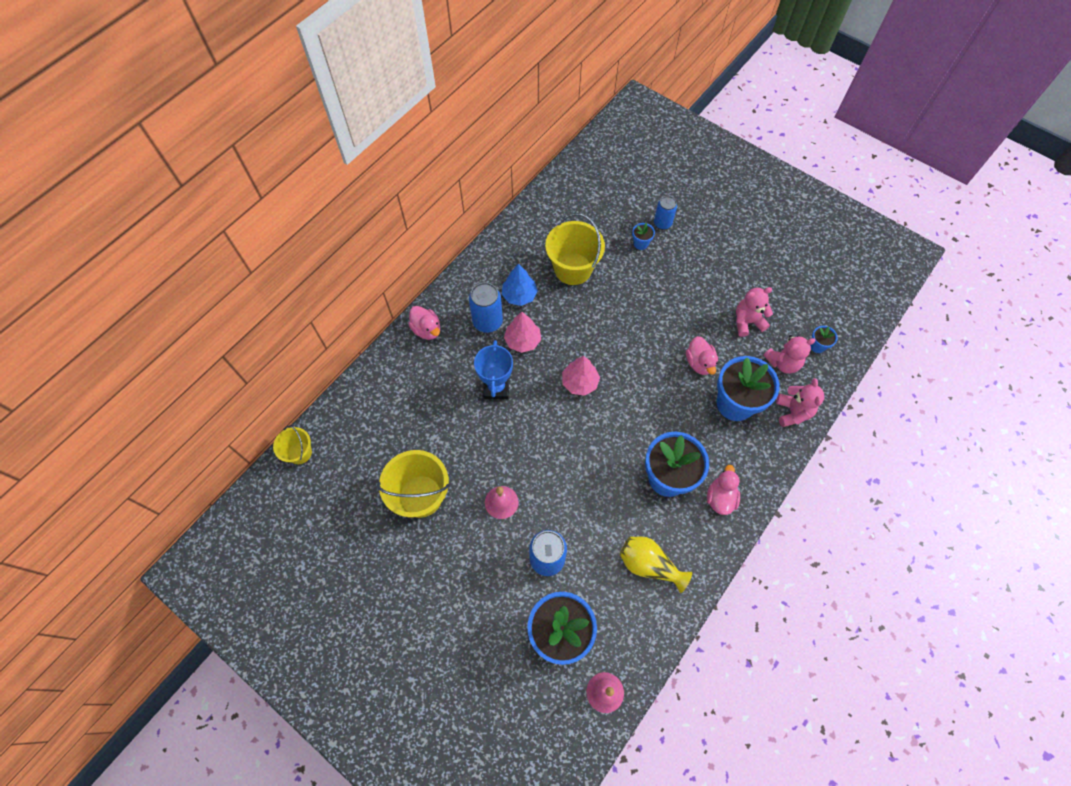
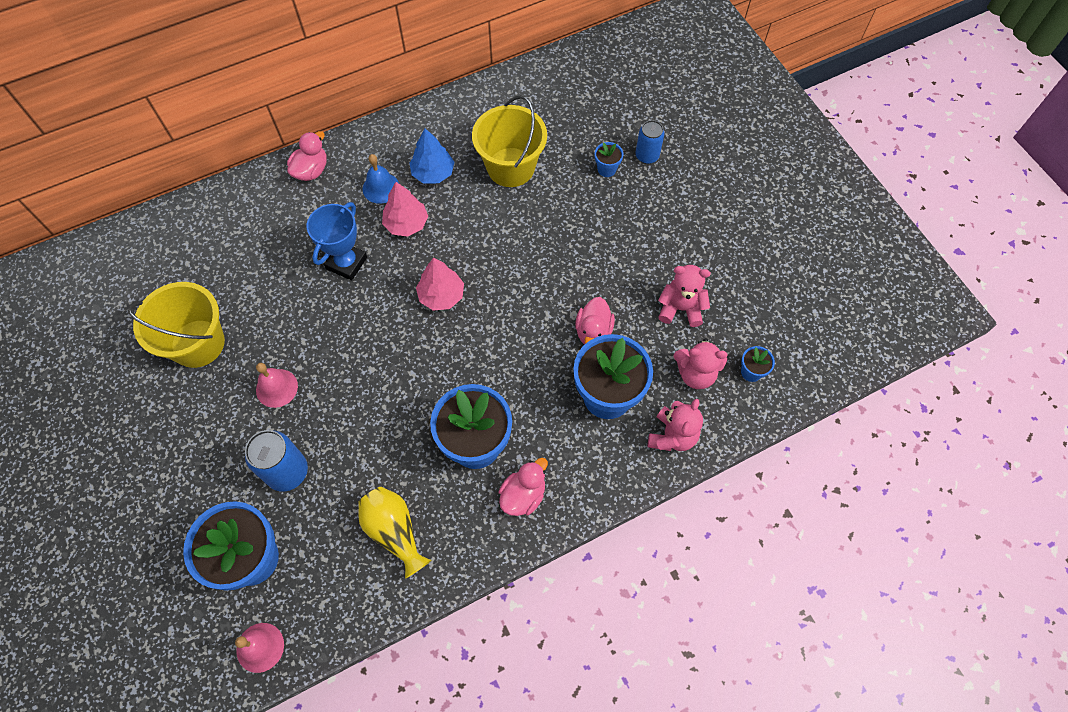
camera: 25 degrees right, 0 degrees up
yellow bucket [273,426,312,464] -> none
pink duck [408,306,440,340] -> pink duck turned 135 degrees counterclockwise [287,131,327,181]
blue can [469,282,503,333] -> blue bell [363,154,399,204]

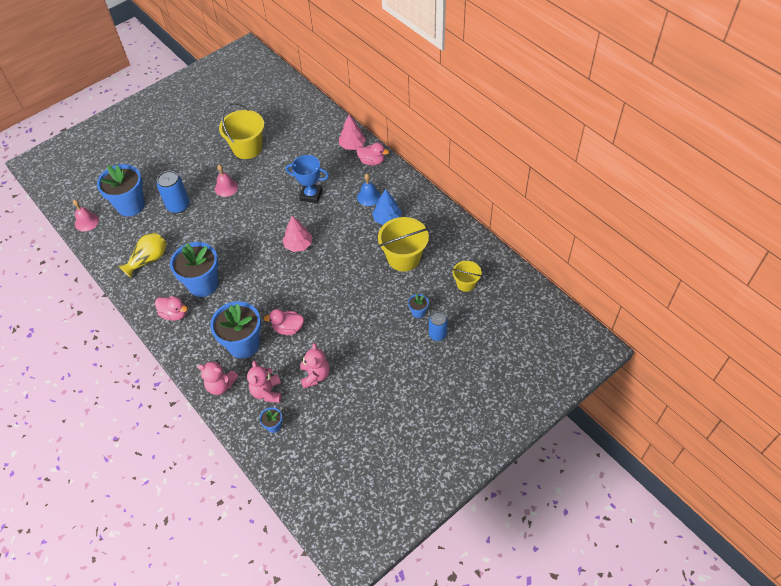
camera: 80 degrees right, 10 degrees down
pink tree [382,182,428,237] -> pink tree moved to [339,114,366,150]
none -> yellow bucket [452,261,482,292]

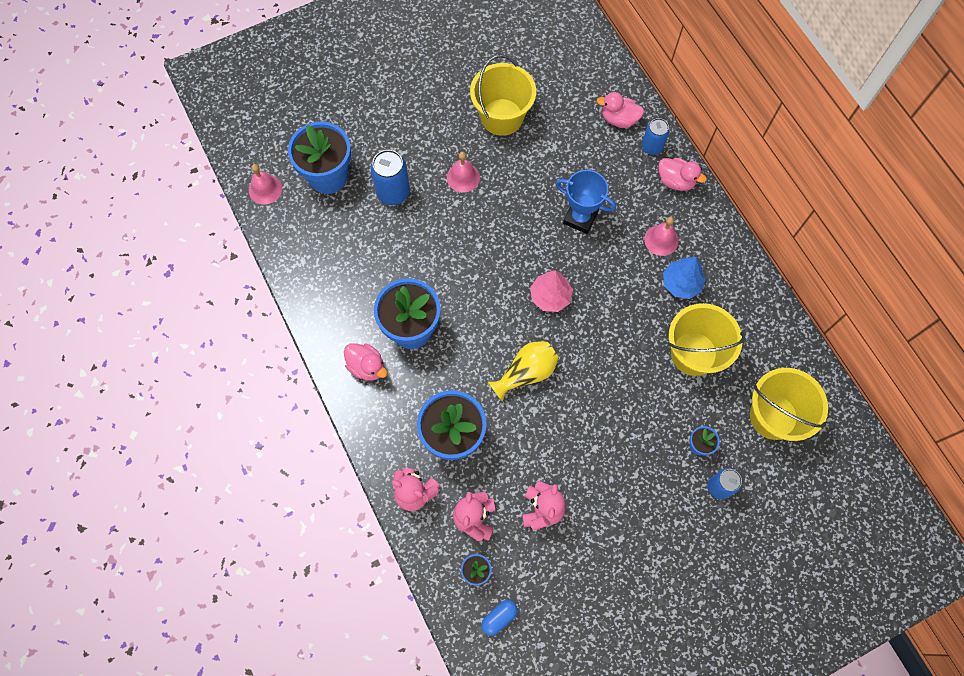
camera: 10 degrees right, 15 degrees up
yellow vase [119,232,167,278] -> yellow vase moved to [488,341,559,401]
pink duck [263,309,304,335] -> pink duck moved to [597,92,644,128]
pink tree [339,114,366,150] -> blue can [642,118,670,155]
blue bell [357,174,381,206] -> pink bell [644,217,679,256]
yellow bucket [452,261,482,292] -> yellow bucket [750,368,828,441], size x1.78
none -> blue capsule [481,600,518,636]

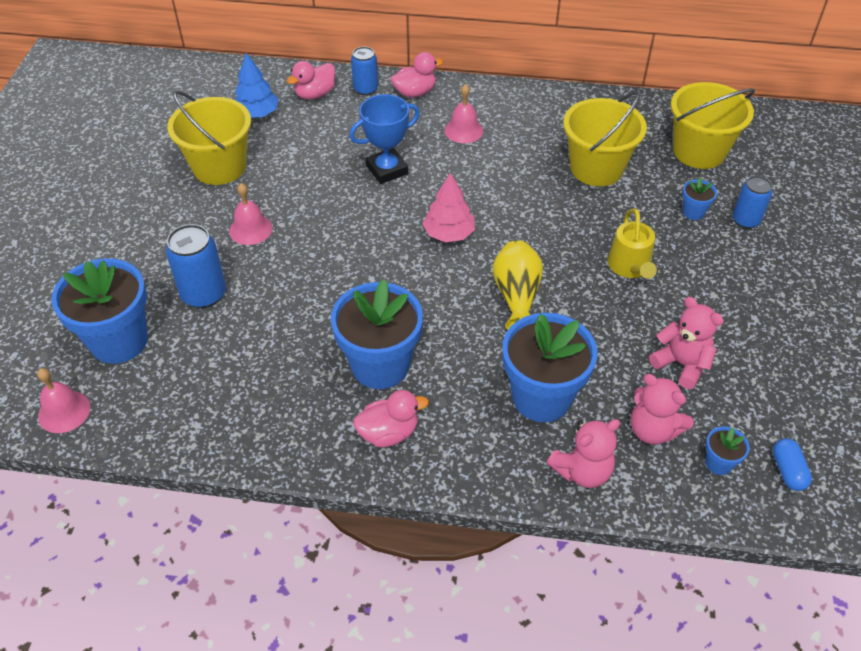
camera: 55 degrees left, 20 degrees down
blue tree [663,257,705,299] -> blue tree moved to [234,53,279,118]
none -> yellow watering can [608,208,657,279]

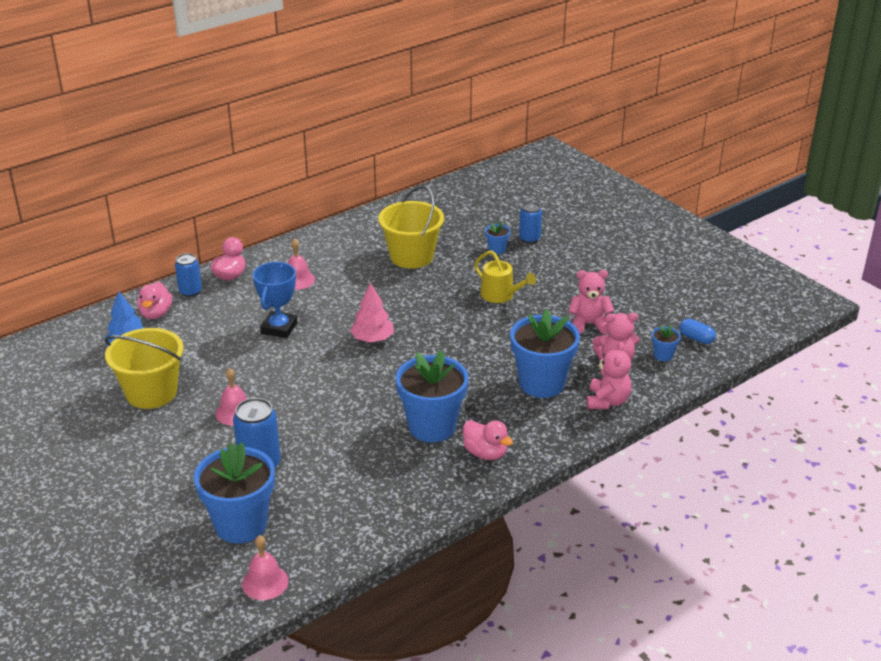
camera: 45 degrees left, 15 degrees down
pink duck [353,390,429,447] -> pink duck turned 105 degrees clockwise [463,420,513,460]
yellow vase [493,240,543,330] -> none
yellow bucket [671,82,755,169] -> none

